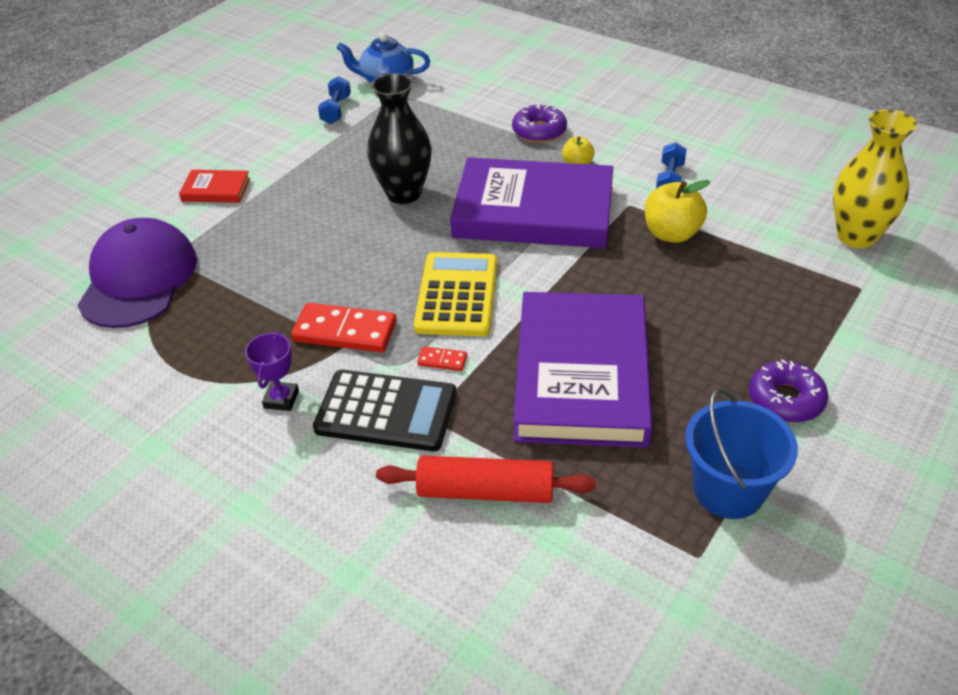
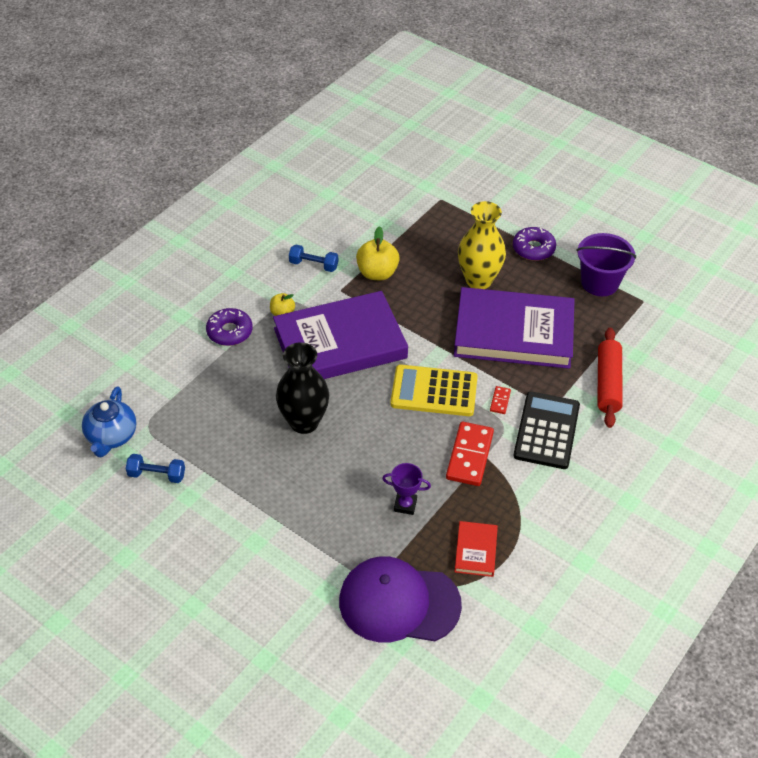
camera: 90 degrees left, 5 degrees up
red book [179,170,250,203] -> red book moved to [454,521,498,577]
purple trophy [245,331,299,411] -> purple trophy moved to [382,463,431,515]
purple book [450,157,613,248] -> purple book turned 60 degrees clockwise [273,291,408,379]
blue bucket [685,388,798,519] -> purple bucket [576,233,636,296]
yellow vase [833,109,917,248] -> yellow vase moved to [458,201,506,289]

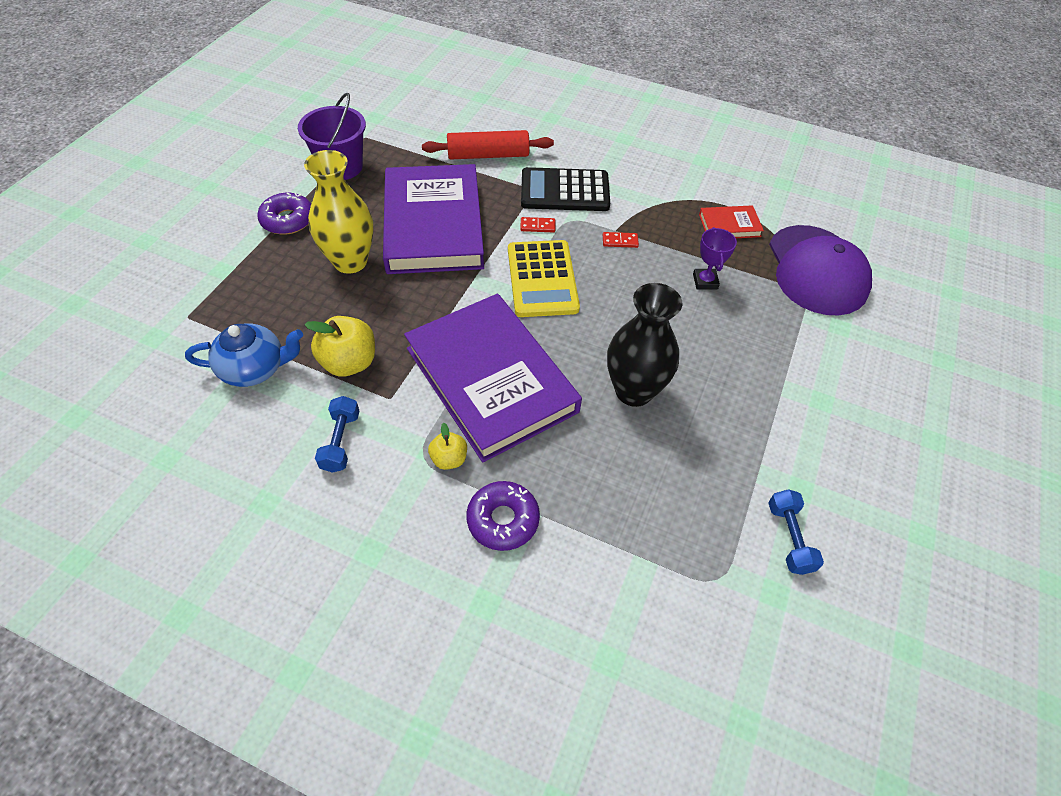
camera: 105 degrees left, 5 degrees up
blue teapot [82,386,136,457] -> blue teapot moved to [185,323,303,387]
red domino [446,422,494,486] -> red domino [603,232,639,248], size x0.47

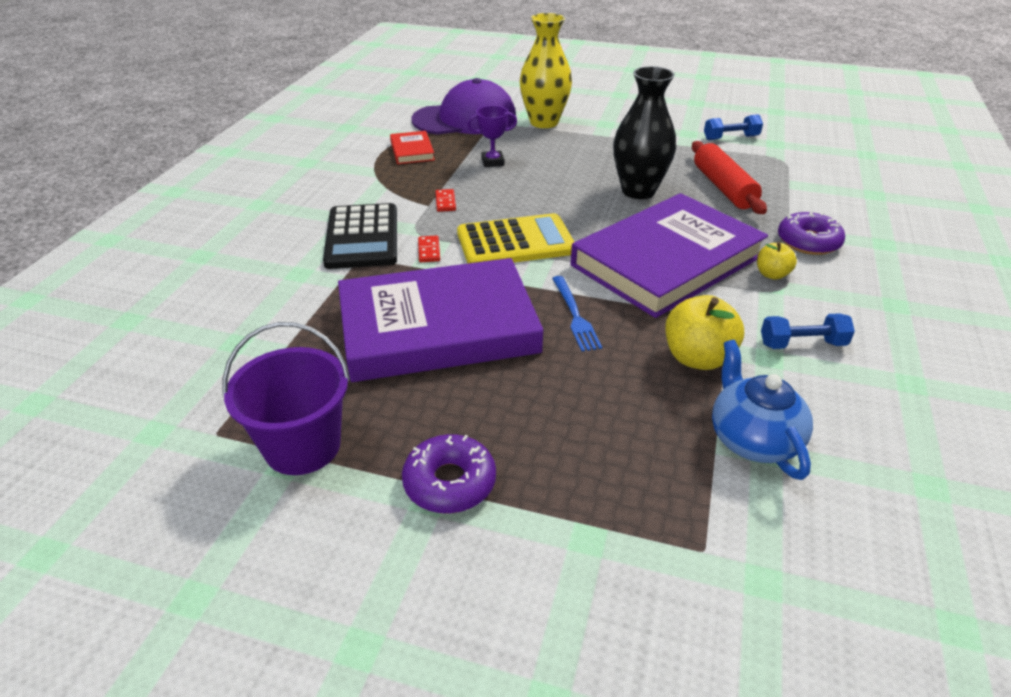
camera: 95 degrees left, 15 degrees down
yellow vase [304,150,374,274] -> yellow vase moved to [520,13,572,128]
red rolling pin [422,130,554,159] -> red rolling pin moved to [692,141,767,214]
none -> blue fork [552,276,602,352]

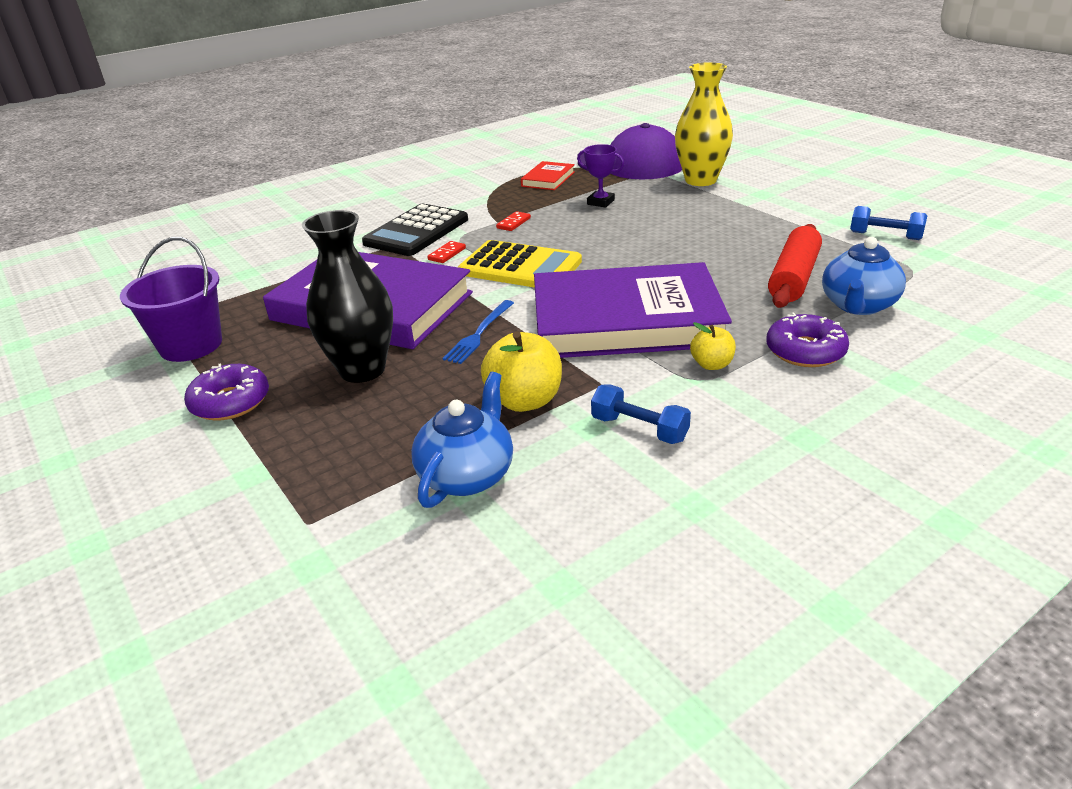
camera: 40 degrees right, 5 degrees down
black vase [613,66,676,199] -> black vase moved to [302,210,393,383]
none -> blue teapot [822,237,906,315]

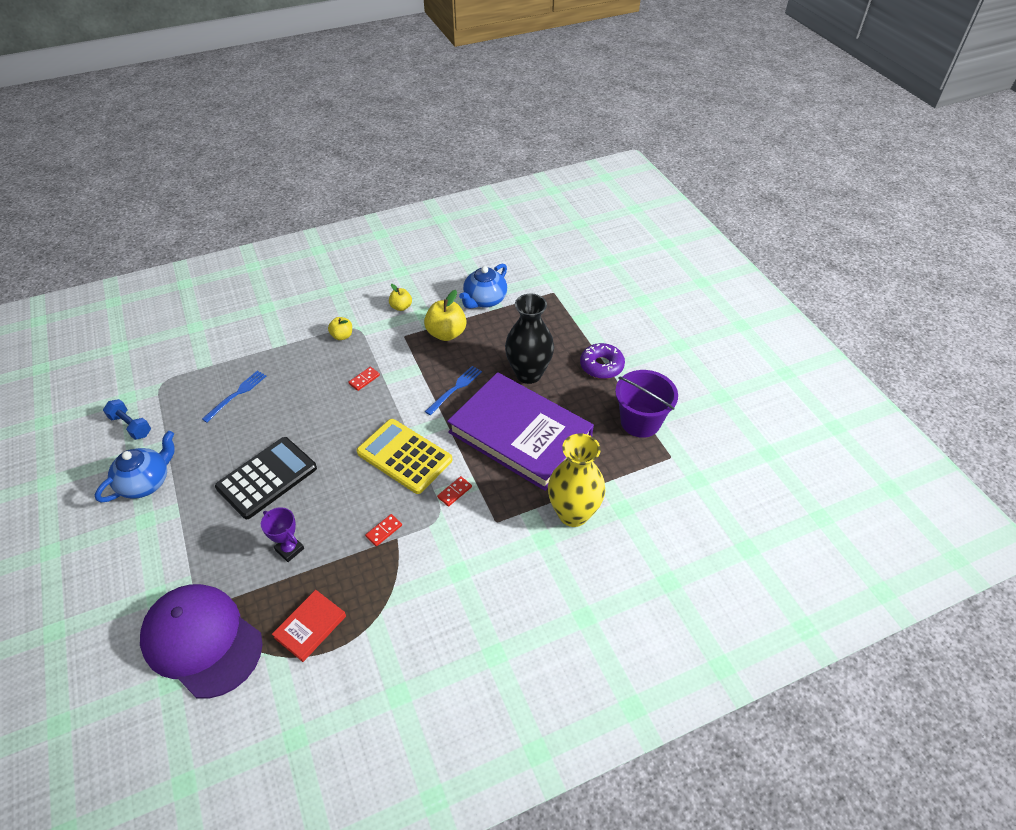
camera: 170 degrees left, 15 degrees up
black calculator [362,204,468,256] -> black calculator moved to [215,437,317,519]
purple book [534,262,732,358] -> red domino [348,367,380,391]
blue dumbbell [591,384,691,444] -> yellow apple [389,284,412,311]
yellow vase [675,62,733,186] -> yellow vase moved to [548,433,605,527]
purple donut [766,313,849,367] -> none
red rolling pin [768,224,822,308] -> blue fork [202,370,266,422]
blue teapot [822,237,906,315] -> blue teapot moved to [95,431,175,502]

